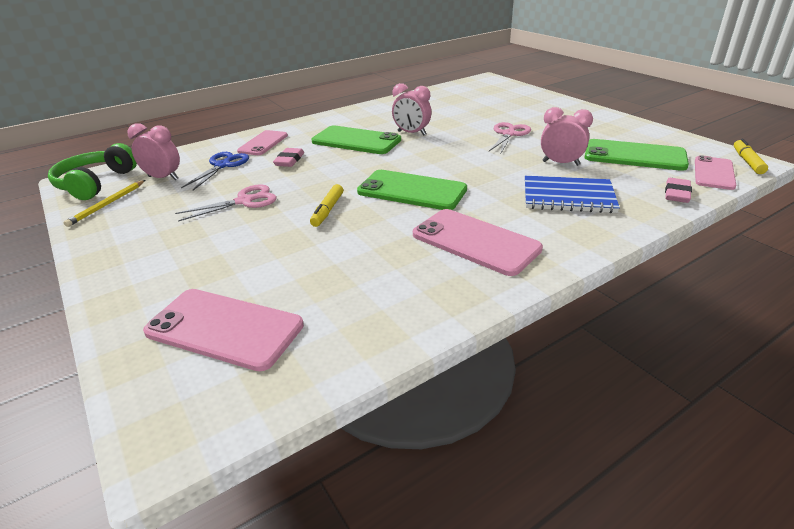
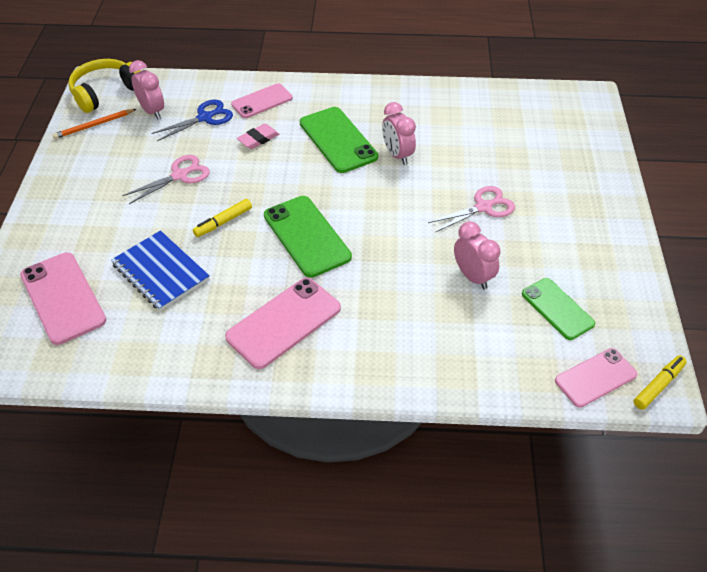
camera: 35 degrees right, 15 degrees up
green headphones [48,143,137,200] -> yellow headphones [68,59,141,113]
yellow pencil [63,180,145,227] -> orange pencil [53,109,136,139]
pink scissors [175,184,277,222] -> pink scissors turned 45 degrees counterclockwise [122,155,210,204]
pink phone [413,209,543,276] -> pink phone turned 60 degrees clockwise [225,278,341,369]
blue notebook [525,176,620,213] -> blue notebook moved to [111,230,210,311]
green phone [584,139,689,171] -> green phone [522,278,595,340], size x0.66
pink eraser [665,178,692,203] -> none

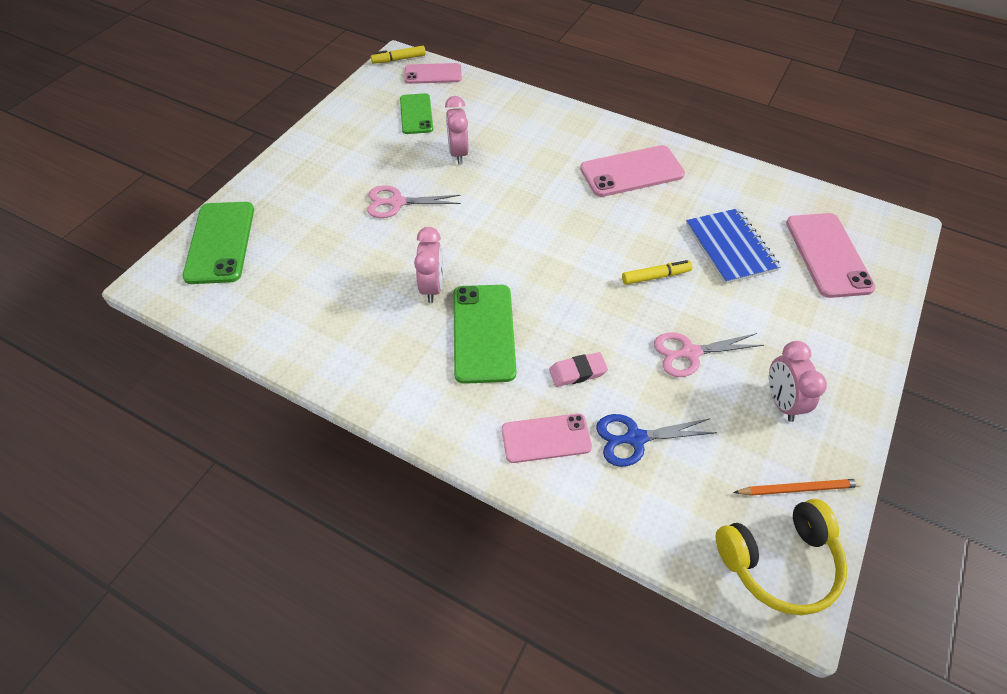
camera: 155 degrees left, 5 degrees up
pink clock [129,60,164,120] -> pink clock moved to [769,341,827,422]
green phone [264,196,352,278] -> green phone moved to [182,202,254,284]

